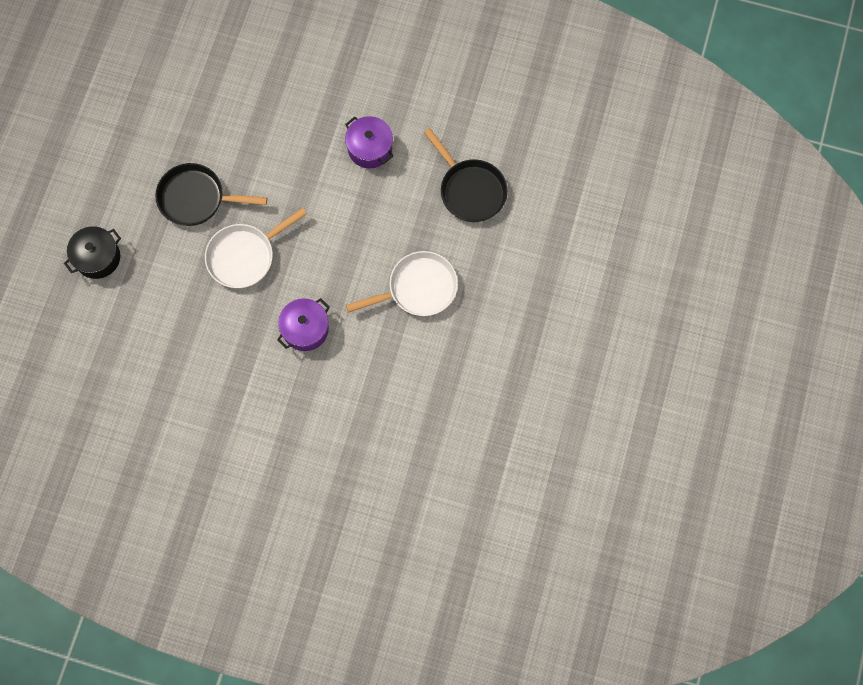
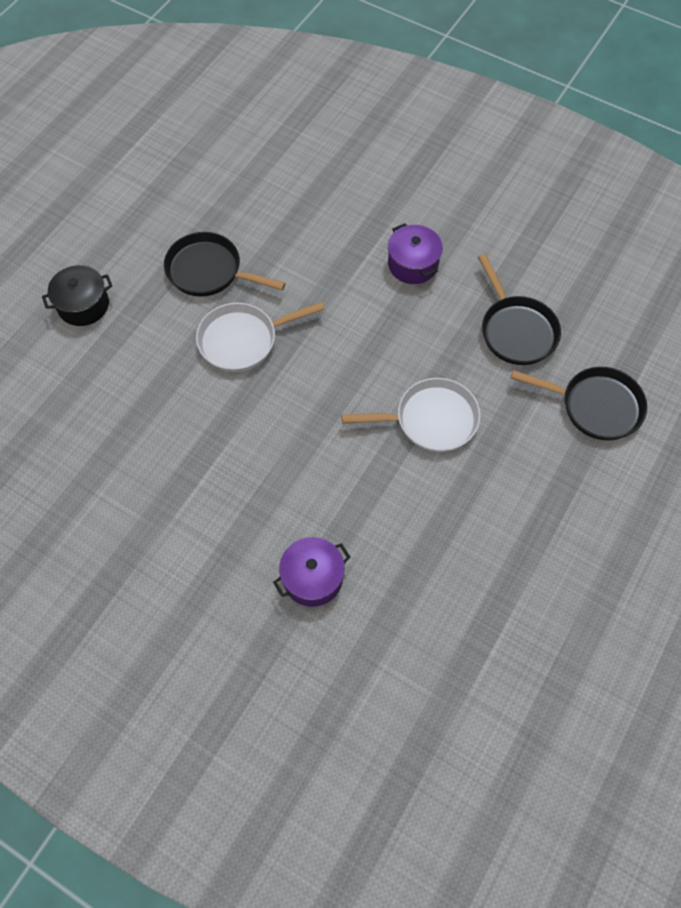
camera: 15 degrees right, 10 degrees down
purple pot [277,298,330,351] -> purple pot moved to [273,537,350,607]
none -> black pan [511,367,647,440]

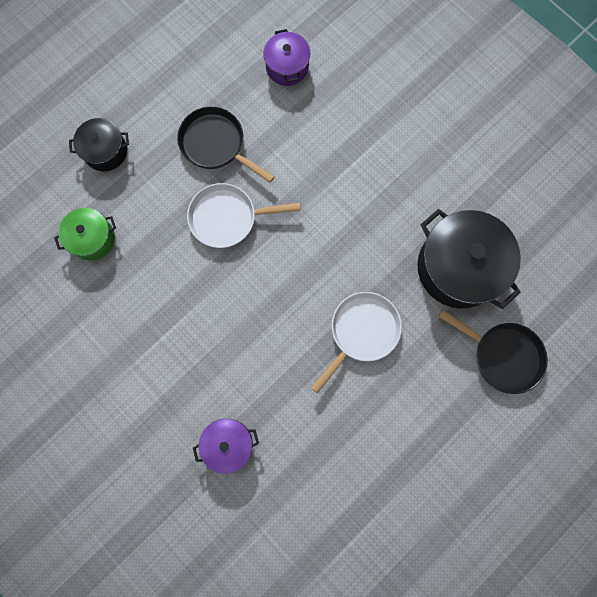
camera: 15 degrees right, 15 degrees up
white pan [342,378,481,452] -> white pan turned 60 degrees counterclockwise [311,292,402,394]
purple pot [388,223,443,284] -> purple pot moved to [263,29,310,86]
black pan [478,254,561,365] -> black pot [417,209,521,309]
none -> green pot [54,208,116,260]

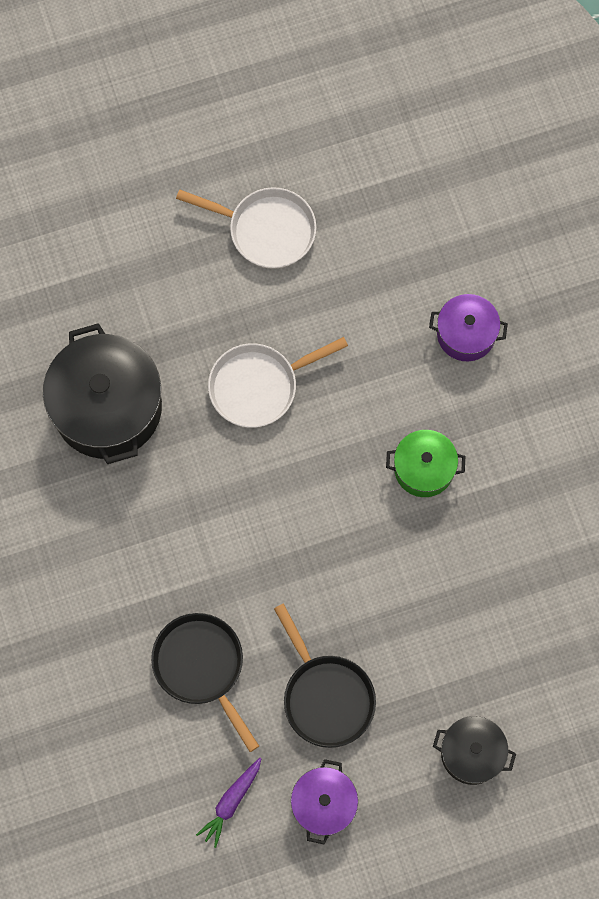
camera: 155 degrees left, 5 degrees down
green pot [54,208,116,260] -> green pot moved to [386,430,465,497]
white pan [187,183,301,248] -> white pan moved to [176,187,316,269]
purple pot [263,29,310,86] -> purple pot moved to [291,759,358,845]
black pan [438,310,548,394] -> black pan moved to [151,613,259,752]
none -> purple carrot [196,758,262,848]

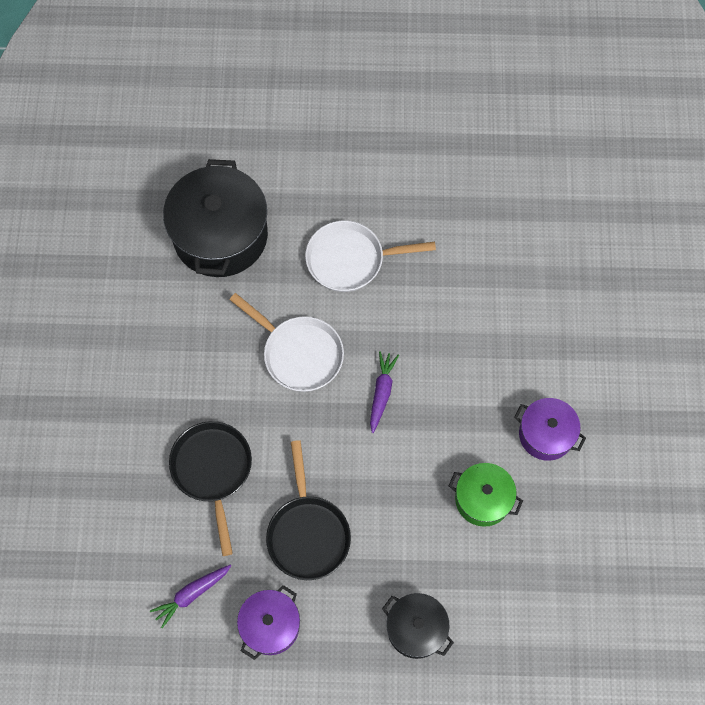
camera: 20 degrees right, 5 degrees down
white pan [176,187,316,269] -> white pan moved to [230,293,344,392]
green pot [386,430,465,497] -> green pot moved to [449,463,523,527]
purple pot [429,294,508,361] -> purple pot moved to [514,398,586,461]
none -> purple carrot [370,351,399,433]

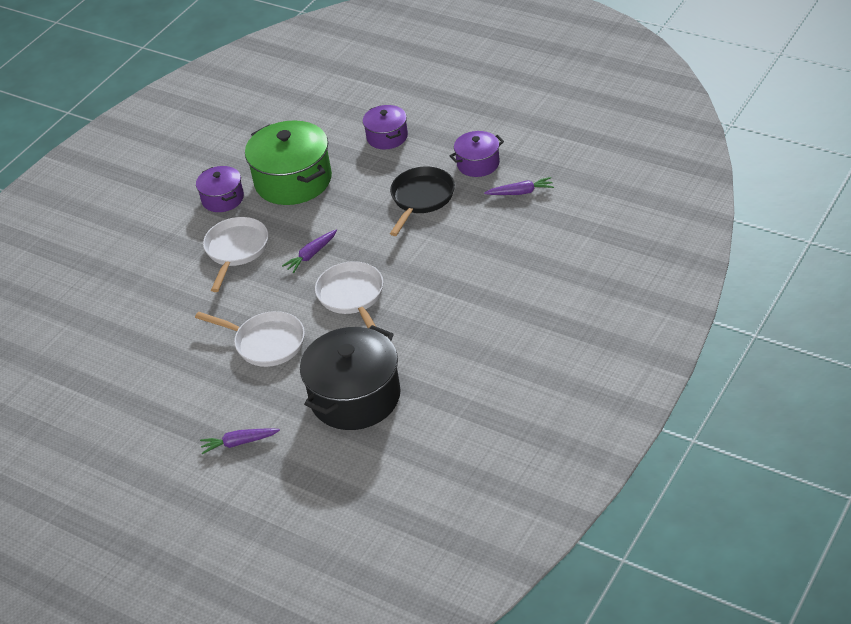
camera: 145 degrees left, 25 degrees down
black pan [169,421,252,556] -> none
black pot [382,593,454,659] -> purple pot [363,105,408,149]
green pot [449,463,523,527] -> green pot [245,120,332,205], size x1.83
none -> purple carrot [200,428,280,454]
none -> white pan [203,217,268,292]

